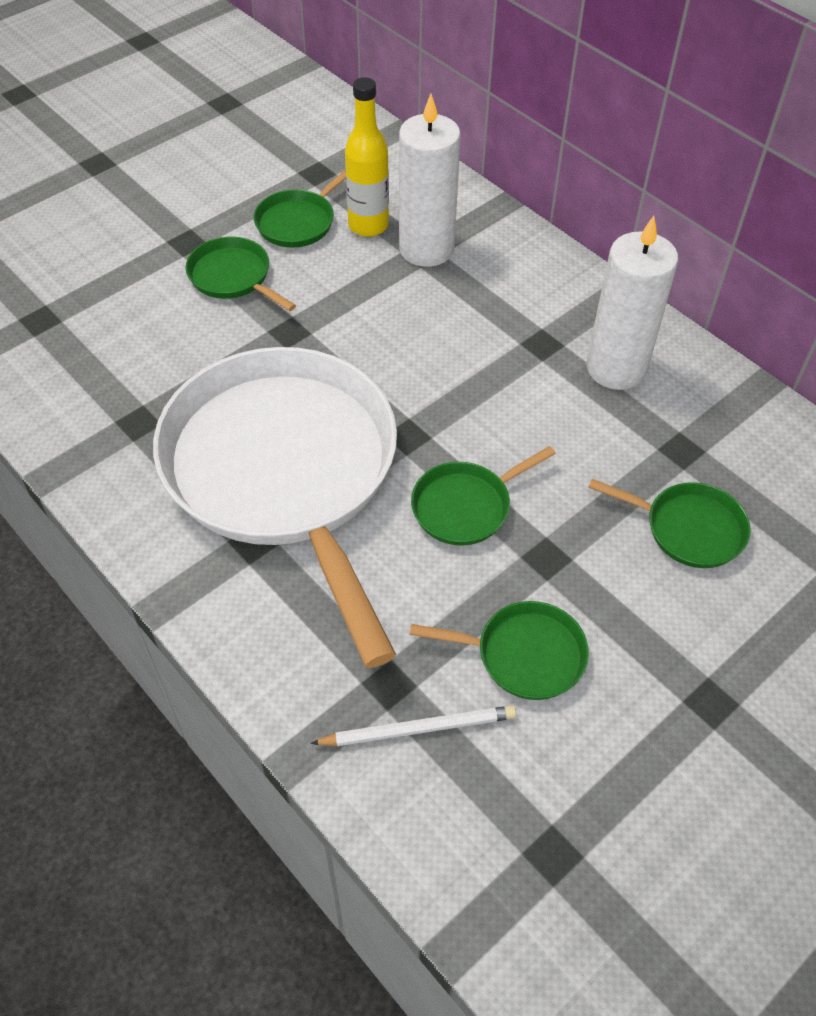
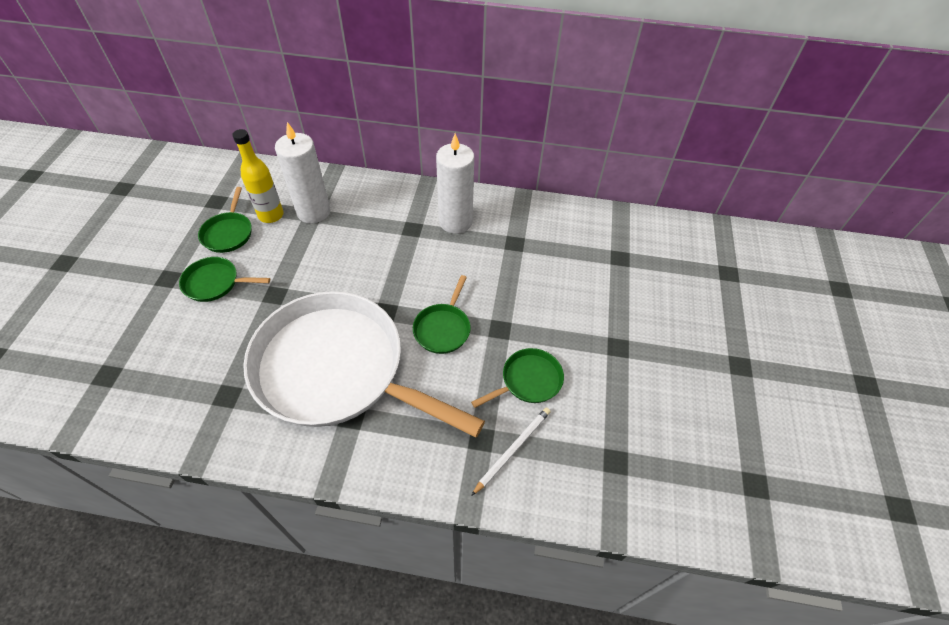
camera: 40 degrees left, 0 degrees up
green pan [588,479,751,568] -> none

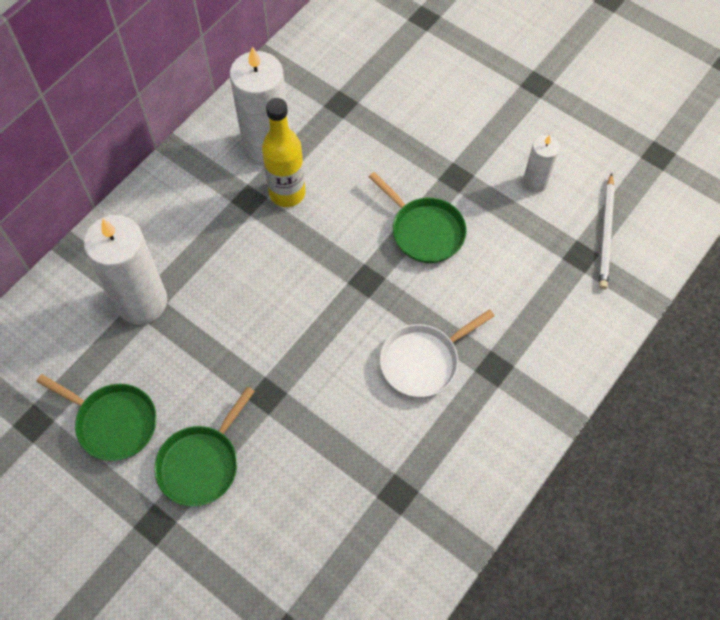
camera: 60 degrees left, 10 degrees up
yellow bottle [232,129,284,223] -> yellow bottle moved to [262,98,306,207]
white pan [243,291,485,437] -> white pan [380,309,495,397], size x0.40
green pan [471,348,564,408] -> white candle [523,135,560,193]
white pencil [471,407,551,496] -> white pencil turned 150 degrees counterclockwise [599,173,615,289]

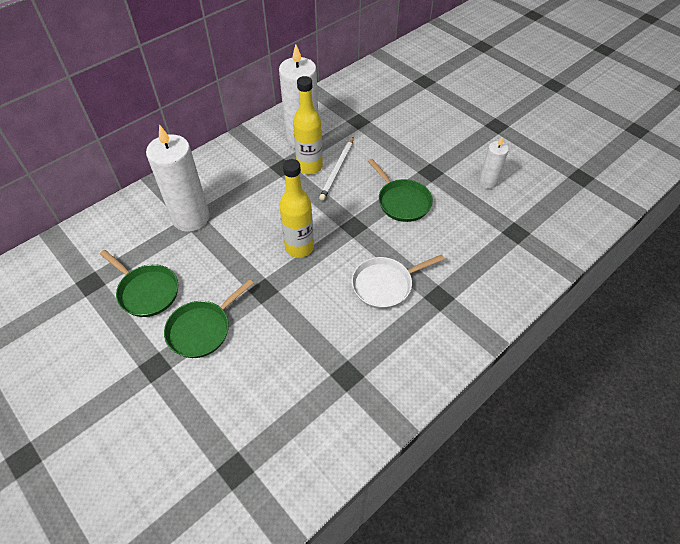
camera: 10 degrees right, 10 degrees down
white pencil [599,173,615,289] -> white pencil moved to [319,137,354,201]
none -> yellow bottle [279,159,314,258]

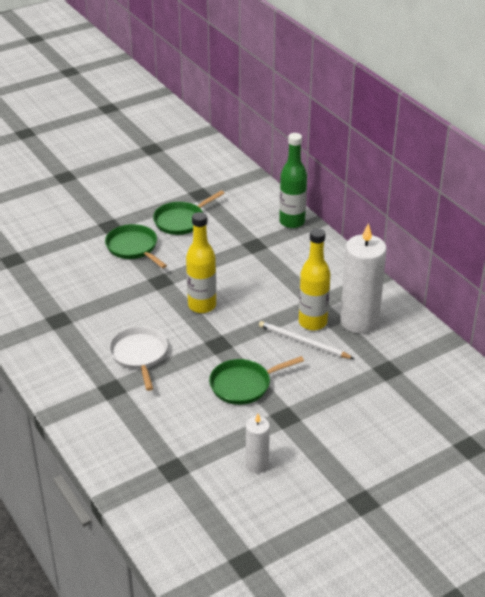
camera: 100 degrees right, 15 degrees down
white candle [146,124,210,232] -> none
none -> green bottle [279,133,307,228]

